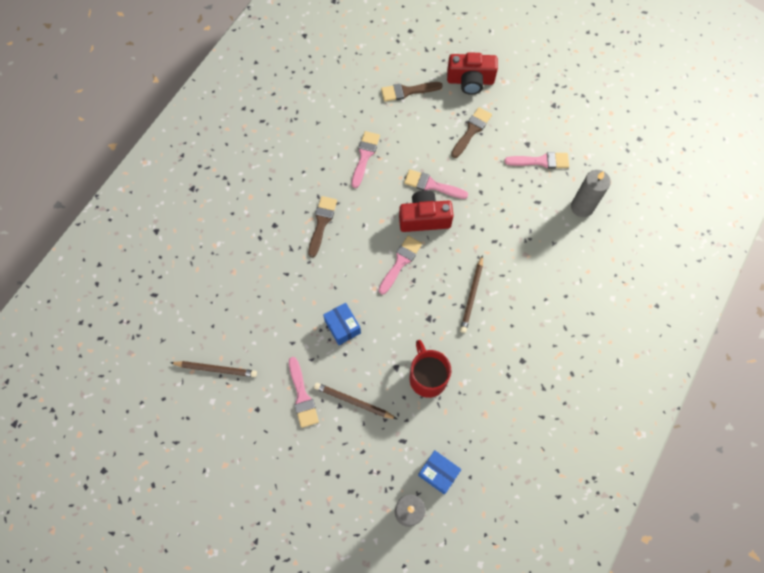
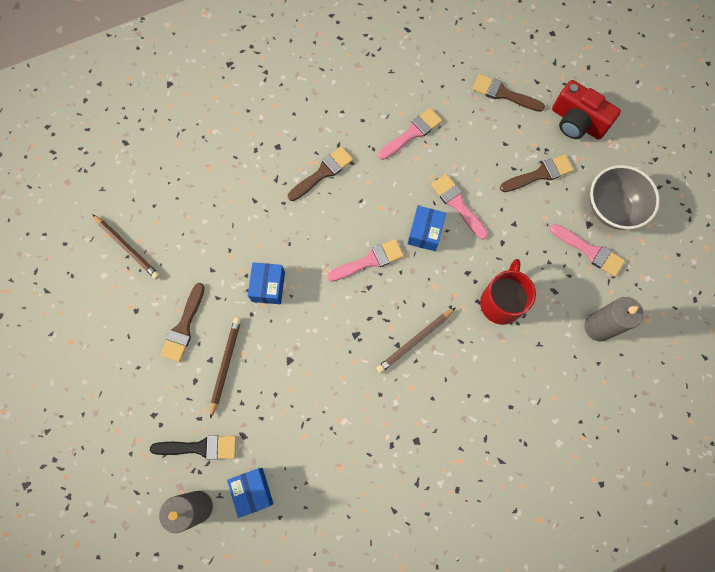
camera: 35 degrees right, 5 degrees up
pink brush [289,357,319,428] -> brown brush [161,283,205,362]
brown pencil [314,383,397,419] -> brown pencil turned 45 degrees clockwise [210,317,241,419]
red camera [399,190,454,232] -> blue box [408,206,446,251]
red mug [410,340,451,398] -> red mug moved to [480,259,536,325]
none -> black brush [150,436,236,460]
none -> grey bowl [590,165,659,230]

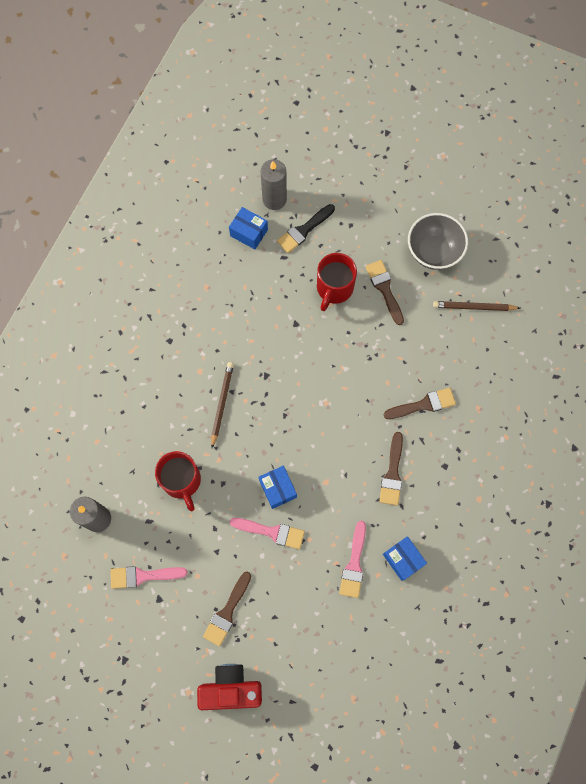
camera: 140 degrees right, 0 degrees up
brown pencil [210,317,241,419] -> red mug [317,253,357,311]
blue box [248,262,285,304] -> blue box moved to [383,536,427,581]
pink brush [327,239,404,282] -> none
brown brush [472,74,545,112] -> brown brush moved to [384,388,456,419]
grey bowl [590,165,659,230] -> grey bowl moved to [408,213,468,270]

